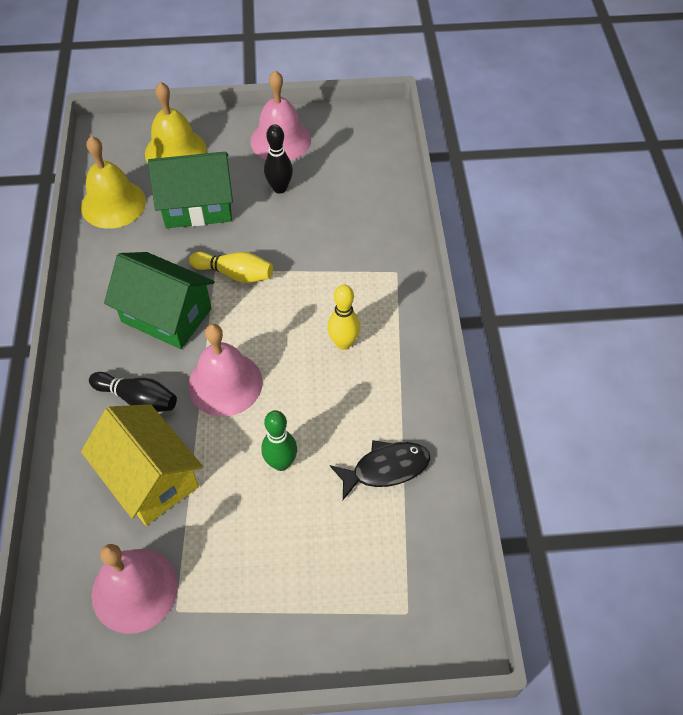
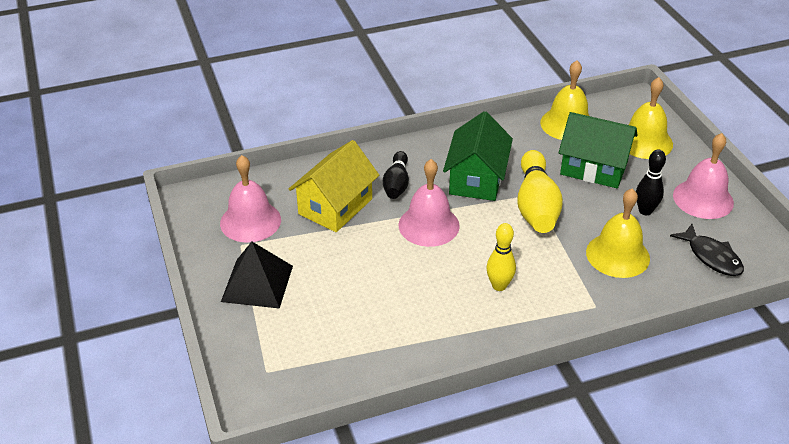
camera: 75 degrees right, 15 degrees down
green house [148,152,233,228] -> green house turned 45 degrees counterclockwise [559,112,637,188]
yellow bowling pin [189,252,273,283] -> yellow bowling pin [518,150,563,233], size x1.65
green bowling pin [261,410,297,471] -> none
black fish [330,440,430,500] -> black fish moved to [670,224,744,276]
none -> black pyramid [221,242,293,309]
none -> yellow bell [586,188,650,278]

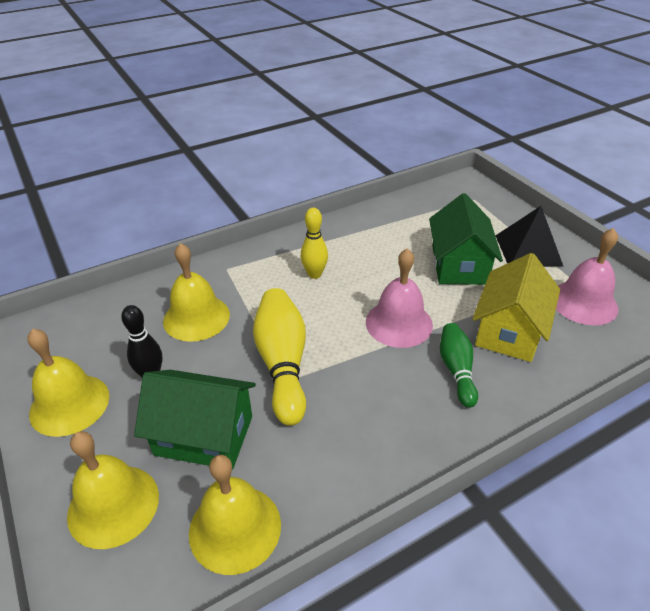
camera: 170 degrees right, 0 degrees up
black bowling pin [383,151,409,199] -> green bowling pin [440,323,478,408]
green house [443,111,513,201] -> green house moved to [429,193,503,285]
black fish [670,224,744,276] -> none
pink bell [673,133,734,219] -> yellow bell [27,329,109,437]

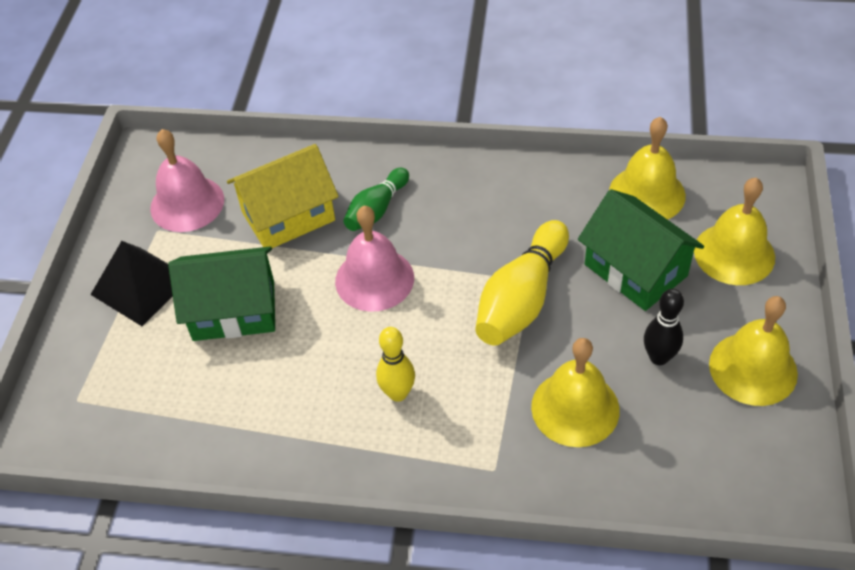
camera: 140 degrees left, 10 degrees up
green house [429,193,503,285] -> green house turned 45 degrees clockwise [168,247,275,341]

